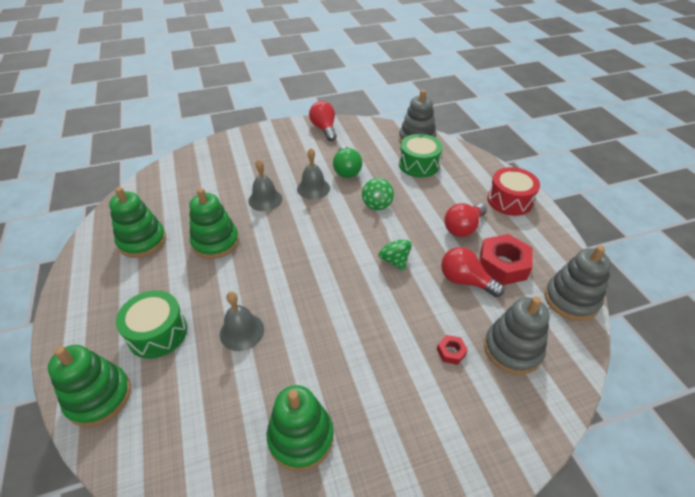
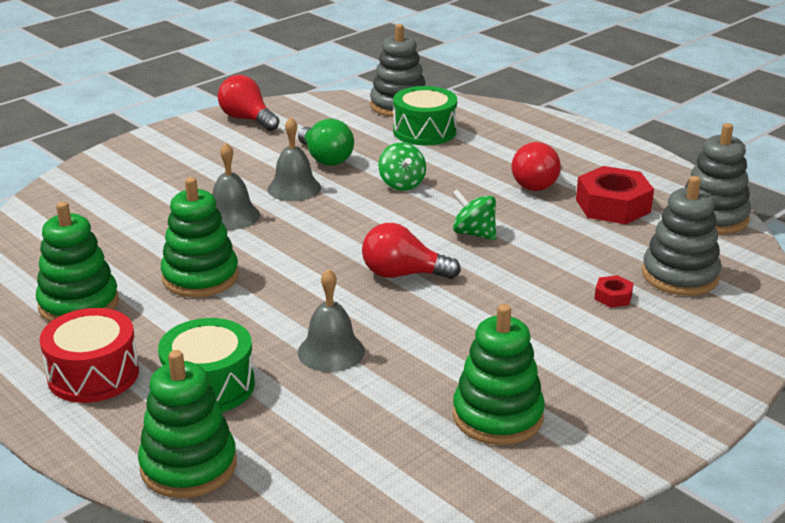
camera: 25 degrees left, 15 degrees down
red light bulb [441,247,504,297] -> red light bulb moved to [362,223,461,279]
red drum [487,167,540,216] -> red drum moved to [40,308,139,403]

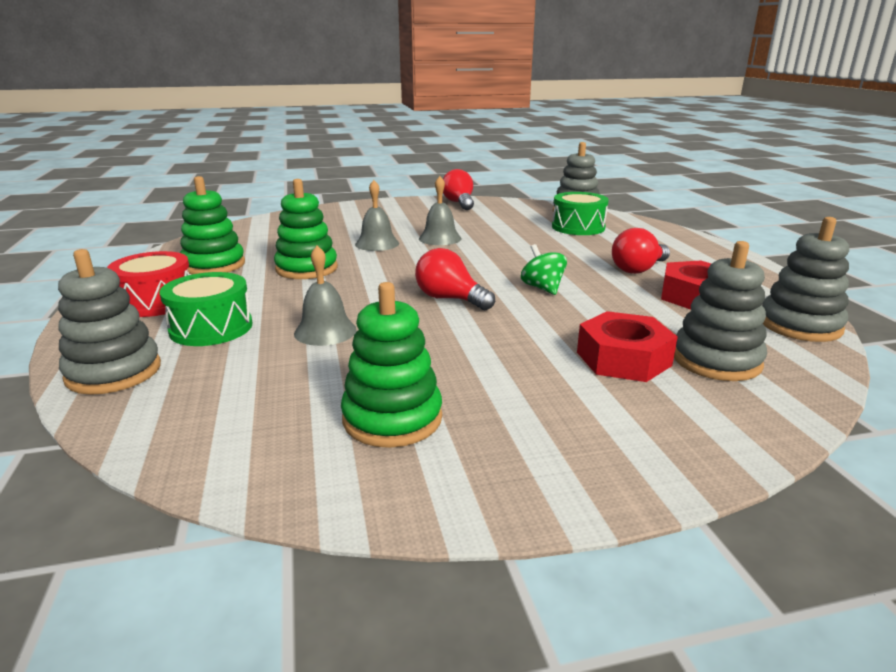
camera: 30 degrees right, 5 degrees down
green stacking toy [138,350,237,498] -> grey stacking toy [58,249,161,395]
green light bulb [298,118,354,166] -> none
green spinning top [378,142,426,191] -> none
red nut [594,275,633,308] -> red nut [577,311,678,382], size x2.16

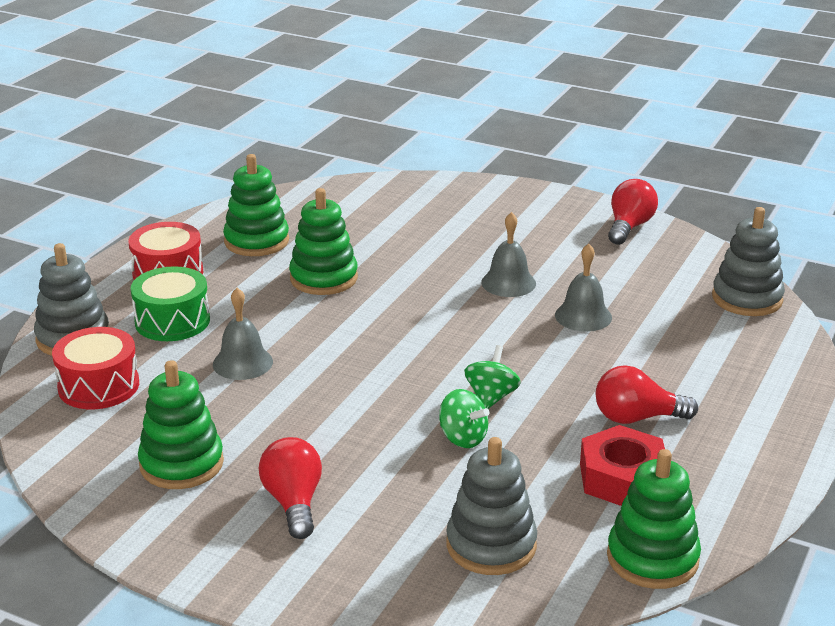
camera: 40 degrees right, 5 degrees up
grey bell [355,180,399,251] -> grey bell moved to [555,243,612,332]
red light bulb [415,248,495,310] -> red light bulb moved to [259,437,322,539]
green drum [552,192,609,235] -> none
red nut [577,311,678,382] -> none
grey stacking toy [762,217,849,342] -> green stacking toy [607,449,701,589]
none -> red drum [52,327,139,409]
none -> green spinning top [439,389,489,448]

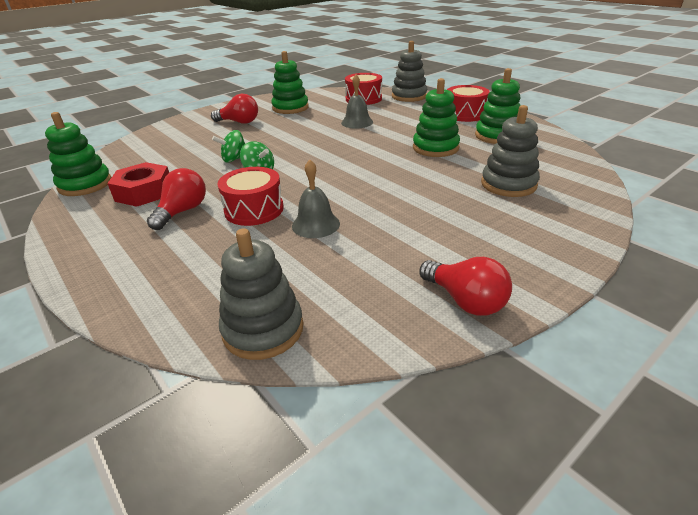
camera: 115 degrees right, 5 degrees up
green drum [131,266,210,341] -> none
grey stacking toy [446,437,537,575] -> grey stacking toy moved to [481,105,540,197]
grey bell [481,212,536,297] -> none
none -> red drum [217,167,284,226]

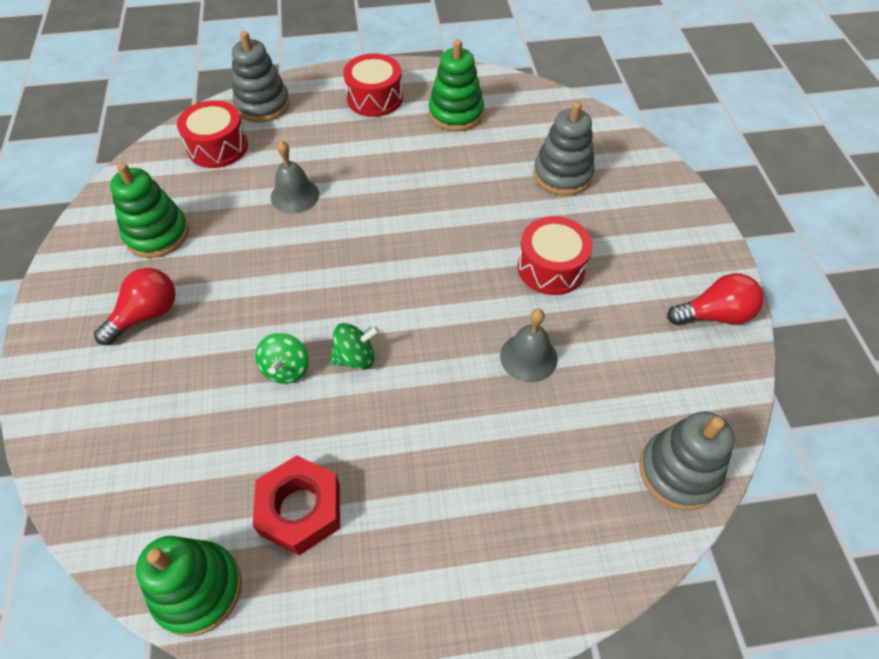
camera: 60 degrees left, 20 degrees up
red light bulb [147,168,206,230] -> none
red drum [217,167,284,226] -> red drum moved to [518,216,593,295]
green stacking toy [413,78,460,157] -> none

